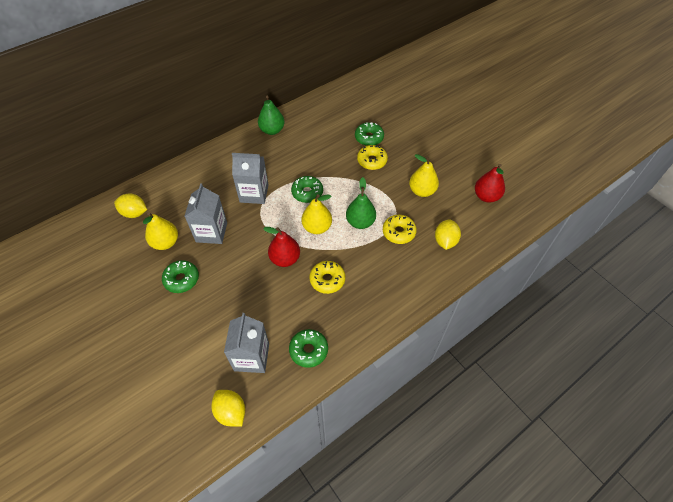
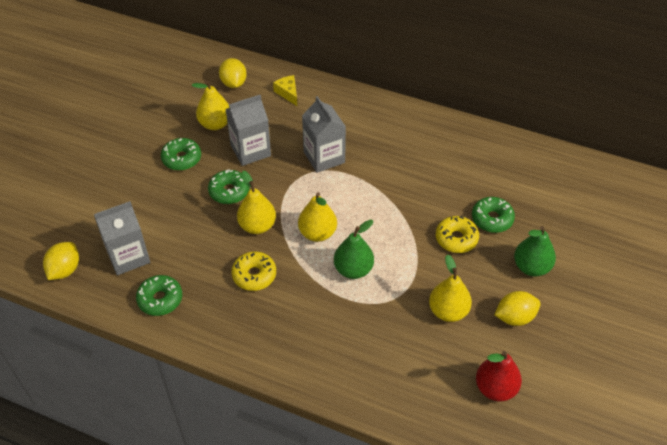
camera: 60 degrees right, 5 degrees down
green pear [258,96,285,135] -> green pear moved to [514,226,556,277]
red pear [263,227,300,267] -> yellow pear [237,171,276,234]
green donut [291,176,323,203] -> green donut moved to [208,169,250,204]
yellow donut [383,215,417,244] -> none
yellow lemon [435,219,461,250] -> yellow lemon moved to [494,291,541,326]
none -> yellow cheese [273,75,297,106]

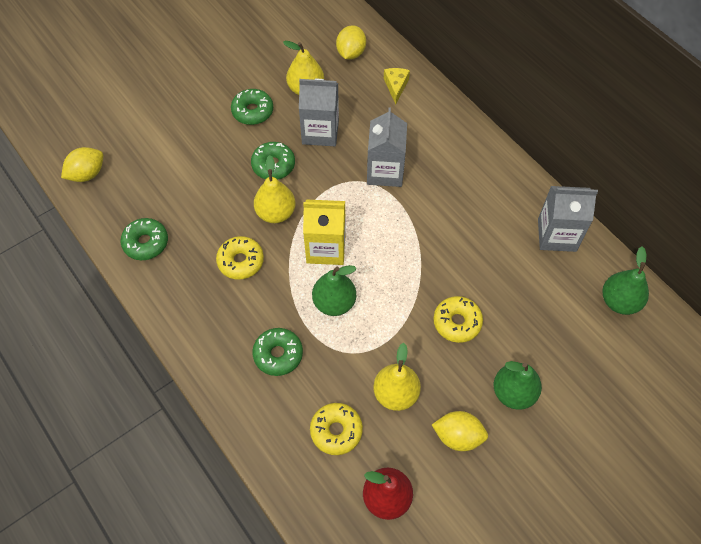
camera: 30 degrees right, 10 degrees up
grey carton [94,201,150,275] -> grey carton moved to [538,186,598,252]
yellow pear [298,192,337,242] -> yellow carton [303,199,346,265]
green donut [472,197,515,233] -> green donut moved to [252,328,303,376]
none -> yellow donut [310,403,363,455]
none -> green pear [602,246,649,315]

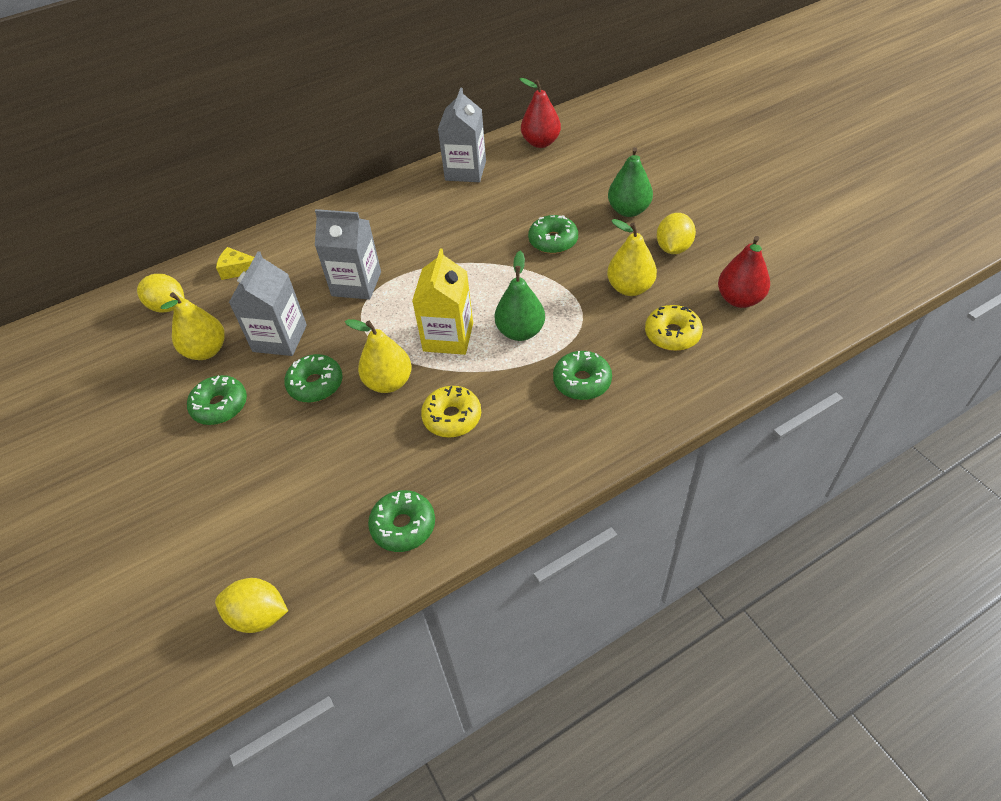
camera: 80 degrees left, 10 degrees down
yellow lemon [61,147,103,182] -> yellow lemon turned 45 degrees counterclockwise [215,578,288,633]
yellow donut [433,296,483,343] -> green donut [528,215,578,254]
green pear [602,246,649,315] -> red pear [519,78,561,148]

